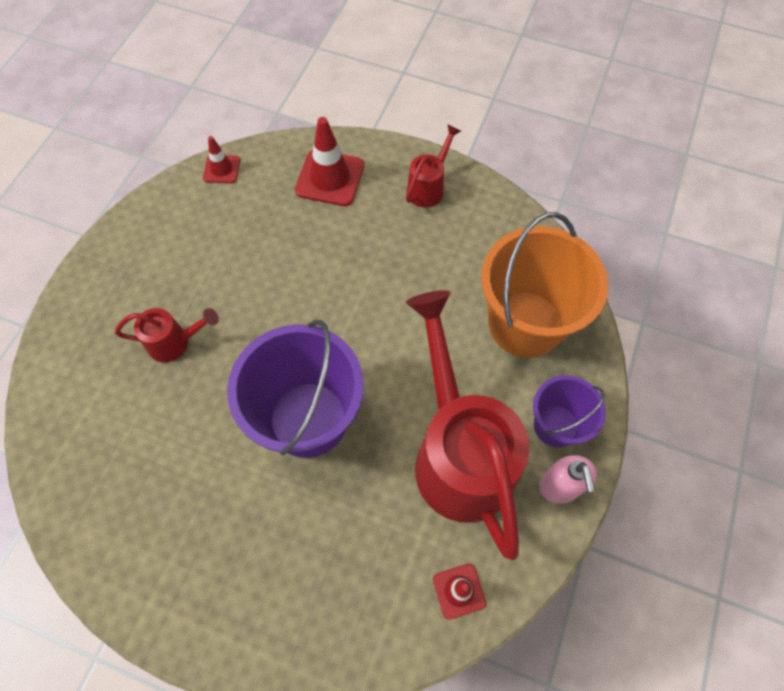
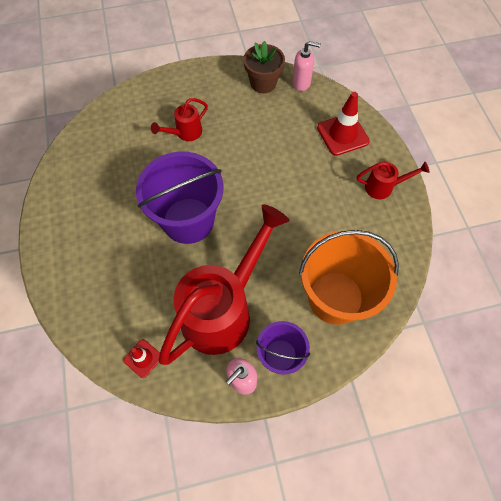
camera: 55 degrees right, 0 degrees up
red watering can [115,308,219,362] -> red watering can turned 90 degrees clockwise [151,98,208,141]
red traffic cone [203,136,240,183] -> pink soap dispenser [292,41,321,91]
none -> brown flower pot [243,41,285,93]

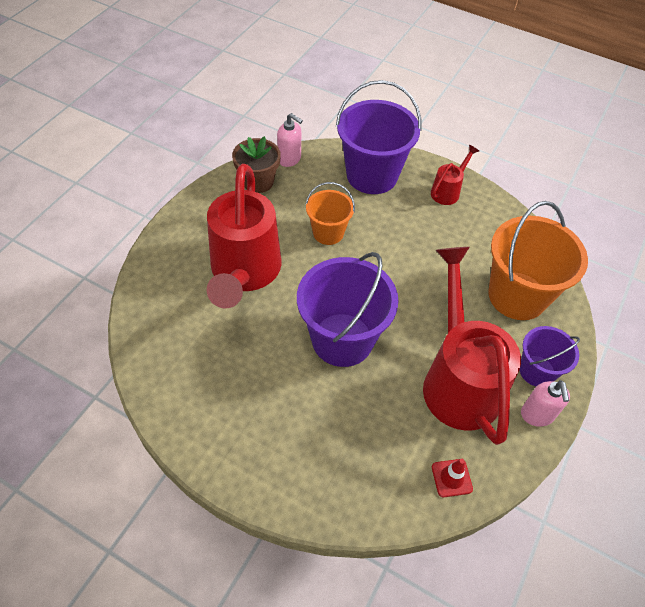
camera: 50 degrees left, 10 degrees down
red watering can [151,98,208,141] -> red watering can [207,164,282,309], size x2.24
pink soap dispenser [292,41,321,91] -> pink soap dispenser turned 75 degrees clockwise [277,113,303,167]
red traffic cone [317,92,370,156] -> purple bucket [336,80,422,194]
none -> orange bucket [306,182,355,245]

